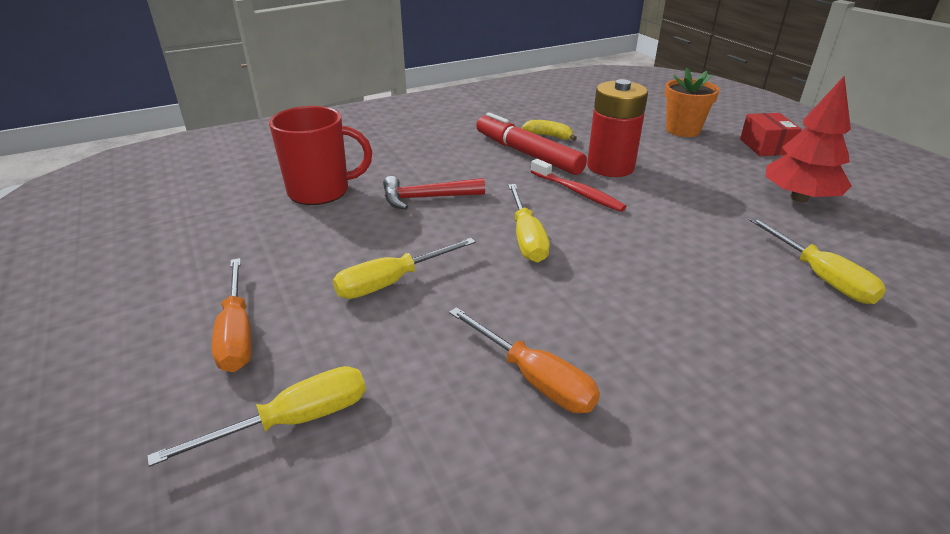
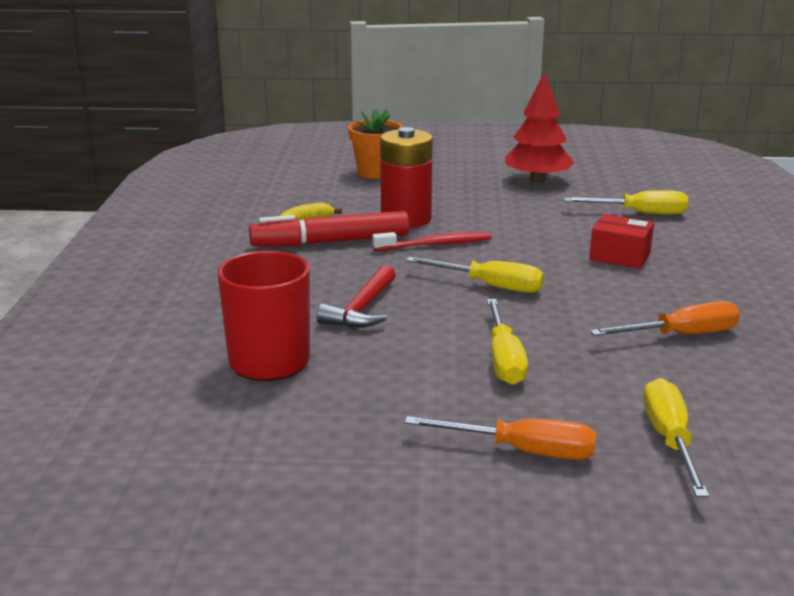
camera: 60 degrees left, 10 degrees down
red box [740,113,802,156] -> red box moved to [589,214,654,269]

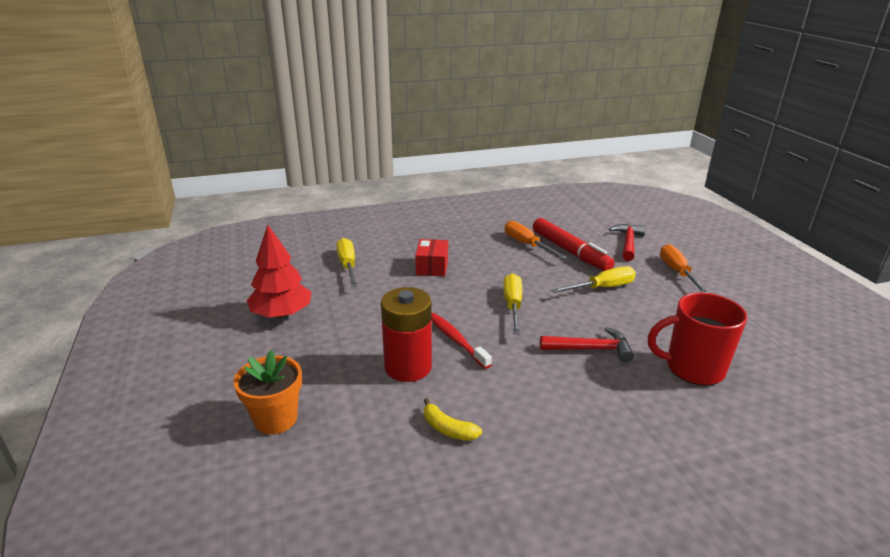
camera: 110 degrees left, 5 degrees up
red marker [249,211,409,247] -> red marker moved to [533,218,614,271]
yellow screwdriver [643,378,709,497] -> red hammer [609,224,646,261]

